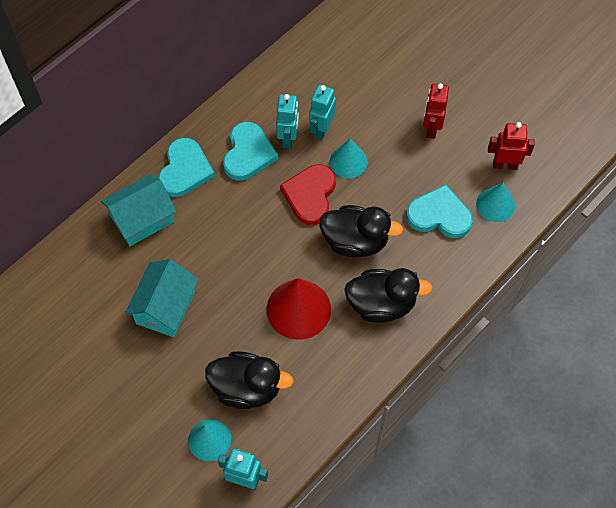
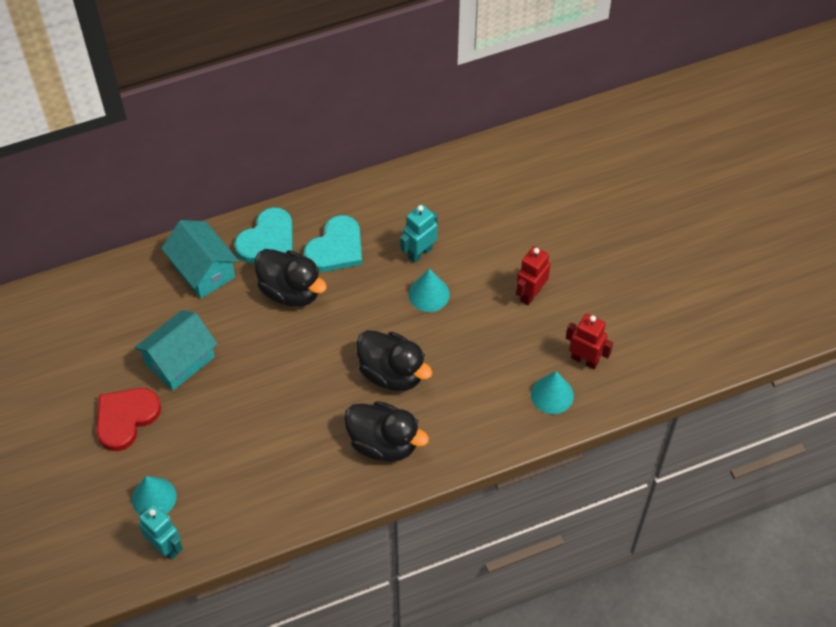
camera: 25 degrees right, 5 degrees down
turquoise house [101,174,176,246] -> turquoise house turned 60 degrees clockwise [161,220,239,299]
black duck [205,351,293,409] -> black duck moved to [255,249,327,307]
red cone [267,278,331,340] -> none
turquoise robot [276,94,299,149] -> none
red heart [280,164,336,225] -> red heart moved to [97,388,161,451]
turquoise heart [406,184,473,238] -> none

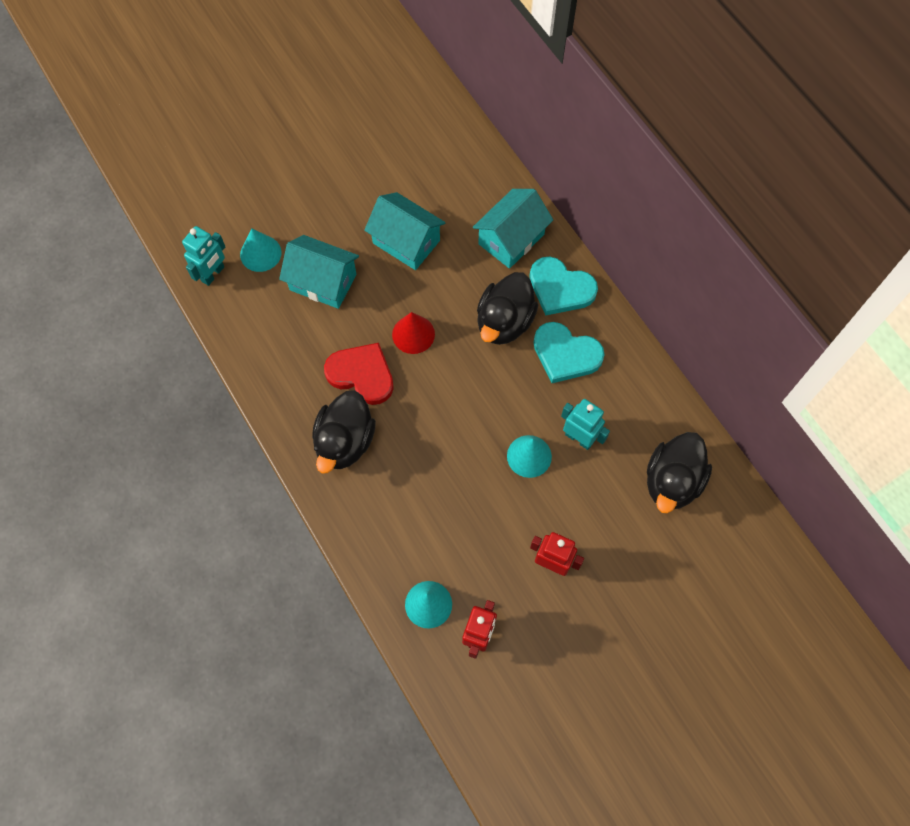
camera: 80 degrees right, 10 degrees up
red heart [97,388,161,451] -> red heart moved to [324,343,394,405]
black duck [356,330,432,391] -> black duck moved to [647,432,712,513]
none -> turquoise house [279,235,359,309]
none -> red cone [392,312,435,354]

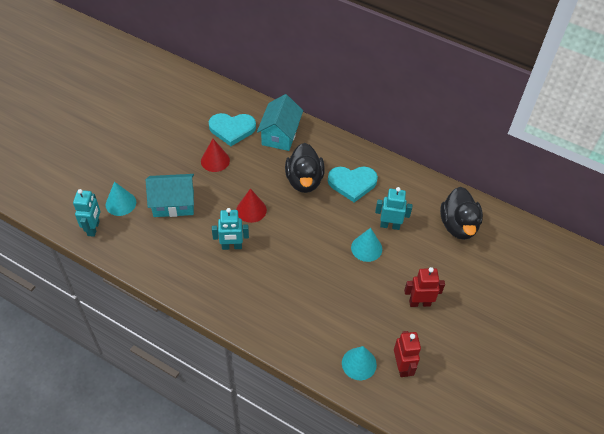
camera: 30 degrees left, 15 degrees down
black duck [312,390,376,473] -> none
red heart [324,343,394,405] -> turquoise robot [212,208,249,250]
turquoise house [364,192,446,270] -> red cone [201,139,230,172]
turquoise heart [530,257,598,316] -> turquoise heart moved to [209,113,256,146]

